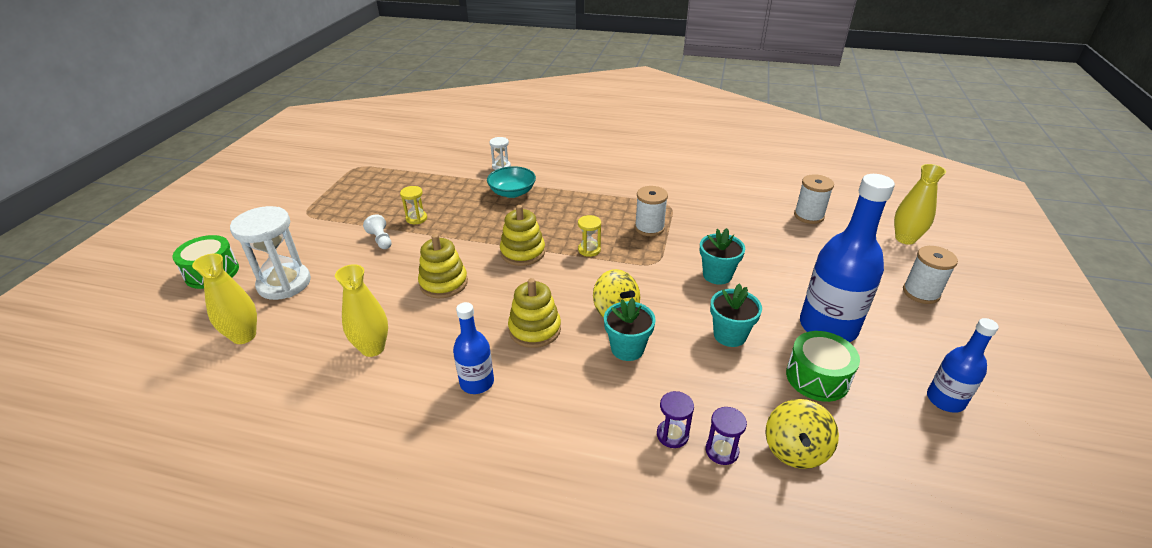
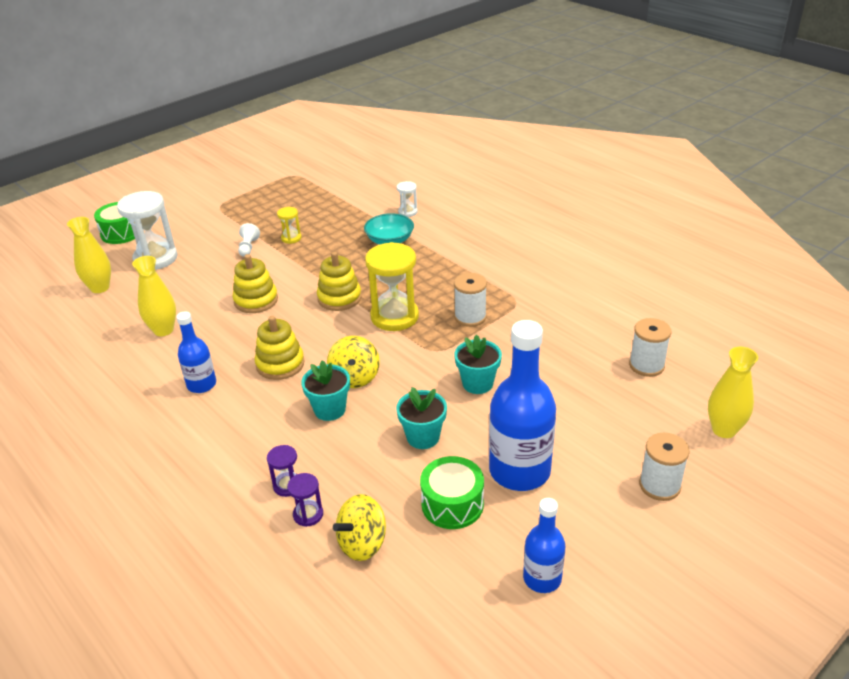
camera: 35 degrees right, 0 degrees up
yellow hourglass [578,215,601,257] -> yellow hourglass [365,242,419,331], size x2.08

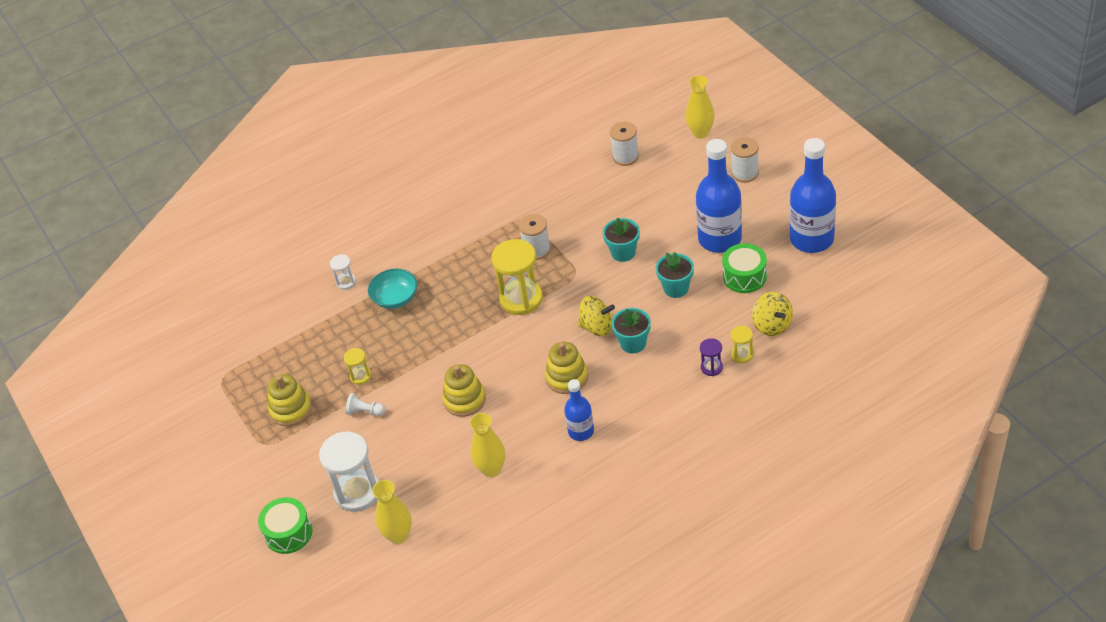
camera: 75 degrees left, 10 degrees up
purple hourglass [287,473,323,527] -> yellow hourglass [730,326,753,363]
yellow stacking toy [317,252,361,311] -> yellow stacking toy moved to [268,374,312,426]
blue bottle [523,498,565,593] -> blue bottle [790,138,836,253], size x1.81

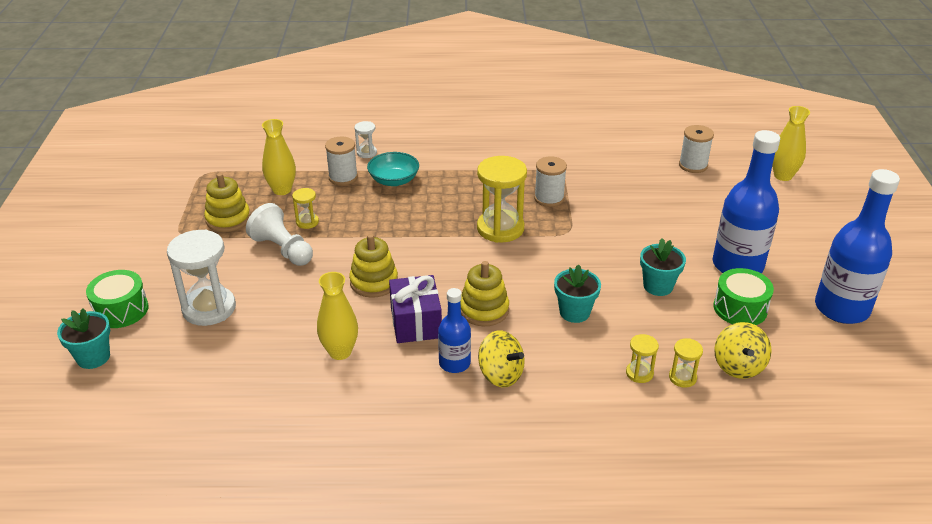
camera: 25 degrees right, 10 degrees down
white pawn [346,393,386,416] -> white pawn [246,203,313,266], size x1.78
yellow vase [372,480,412,544] -> yellow vase moved to [262,119,296,195]
yellow spinning top [578,296,615,336] -> yellow spinning top moved to [478,330,525,387]
turquoise flower pot [603,218,640,262] -> turquoise flower pot moved to [57,308,110,369]
purple hourglass [700,338,723,376] -> yellow hourglass [626,334,659,383]
white spool [731,137,759,182] -> white spool moved to [325,137,358,186]
none -> purple gift [389,275,442,343]

